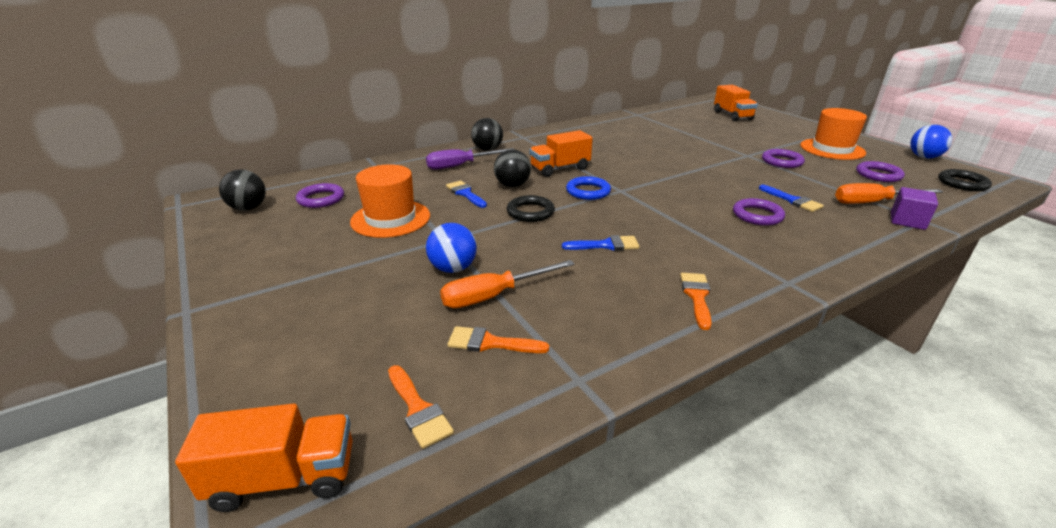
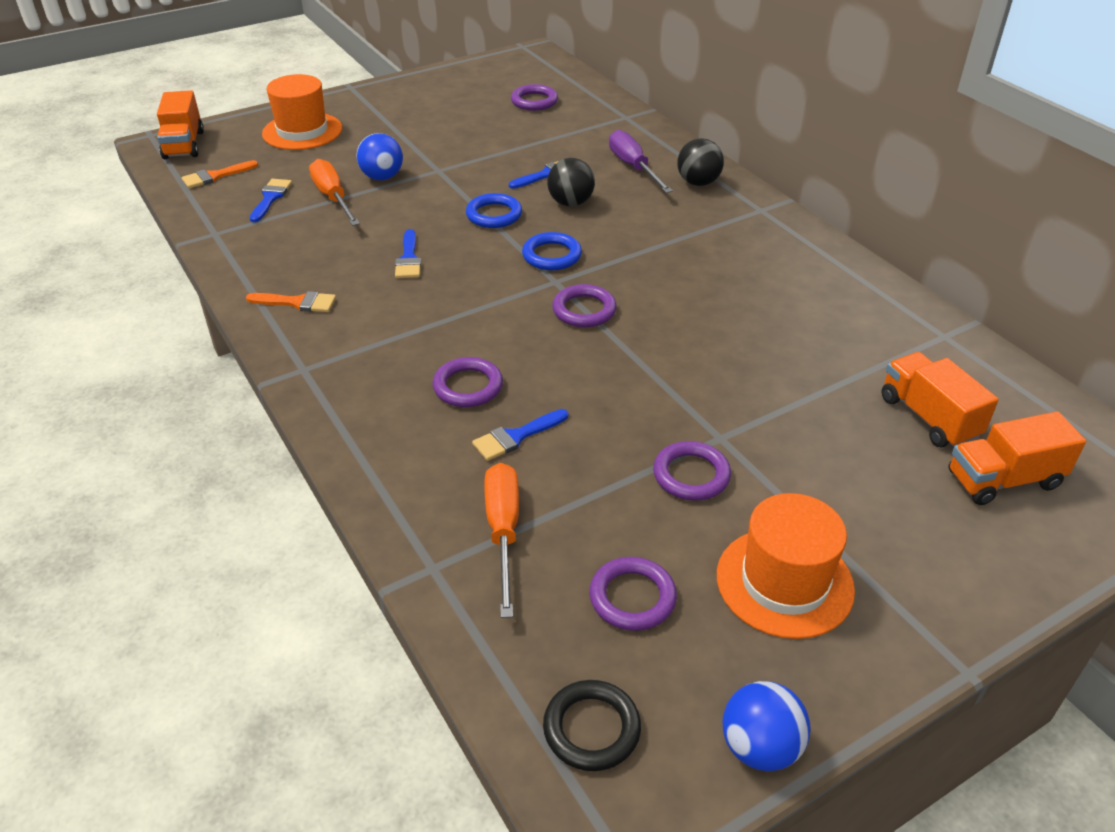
camera: 90 degrees right, 10 degrees up
black ball [219,169,266,211] -> none
orange hat [350,165,430,238] -> orange hat moved to [262,74,342,150]
orange brush [447,326,549,353] -> blue brush [250,179,292,222]
black ring [507,195,555,222] -> blue ring [466,193,522,228]
orange truck [530,130,593,177] -> orange truck moved to [881,352,999,448]
purple cube [891,187,938,230] -> none
none -> purple ring [552,284,617,327]

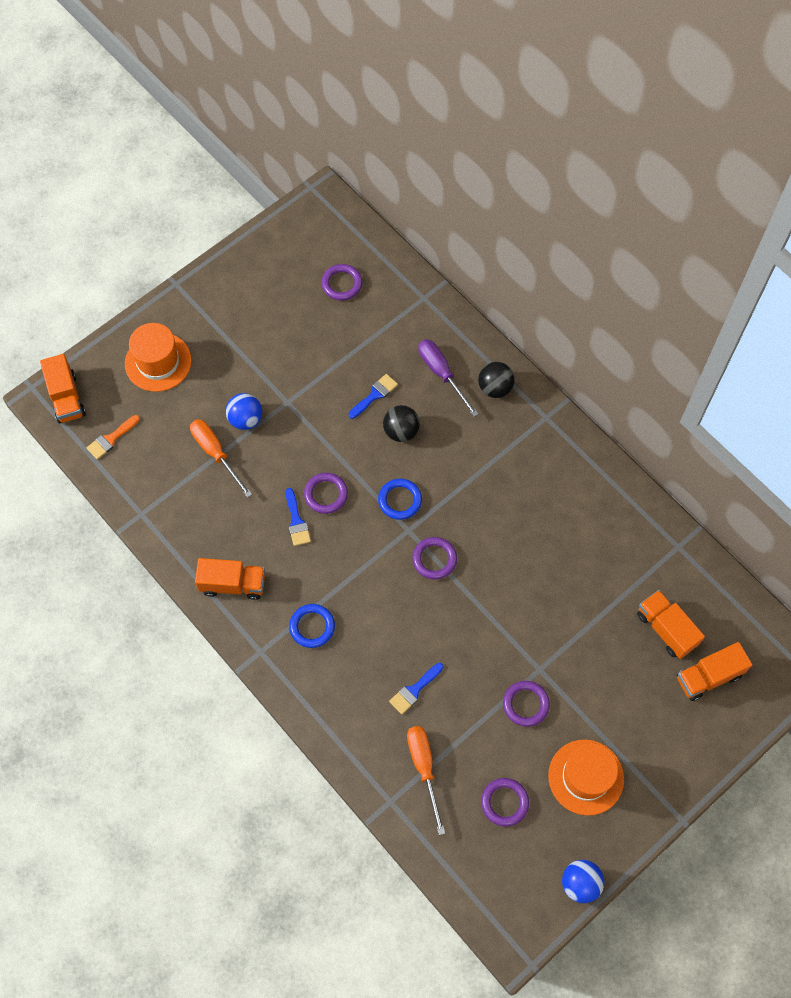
camera: 10 degrees left, 25 degrees up
orange brush [246,291,336,312] -> orange truck [195,558,265,600]
blue brush [250,179,292,222] -> none
purple ring [432,357,503,407] -> purple ring moved to [304,473,348,514]
blue ring [466,193,522,228] -> blue ring moved to [289,604,335,648]
black ring [543,680,641,771] -> none

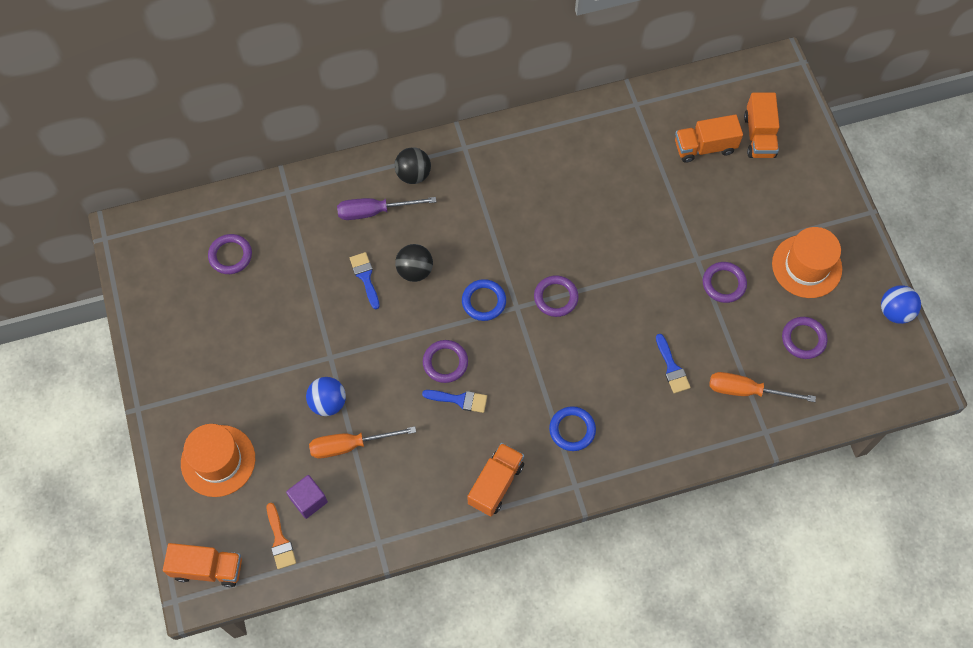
camera: 65 degrees left, 0 degrees up
none -> purple cube [286,475,328,519]

